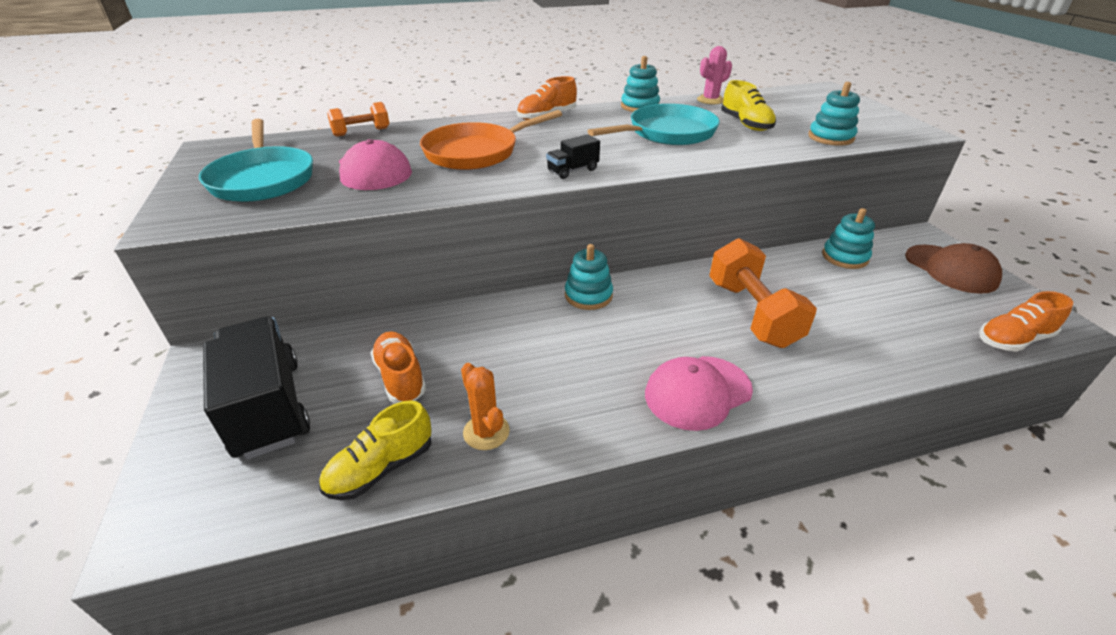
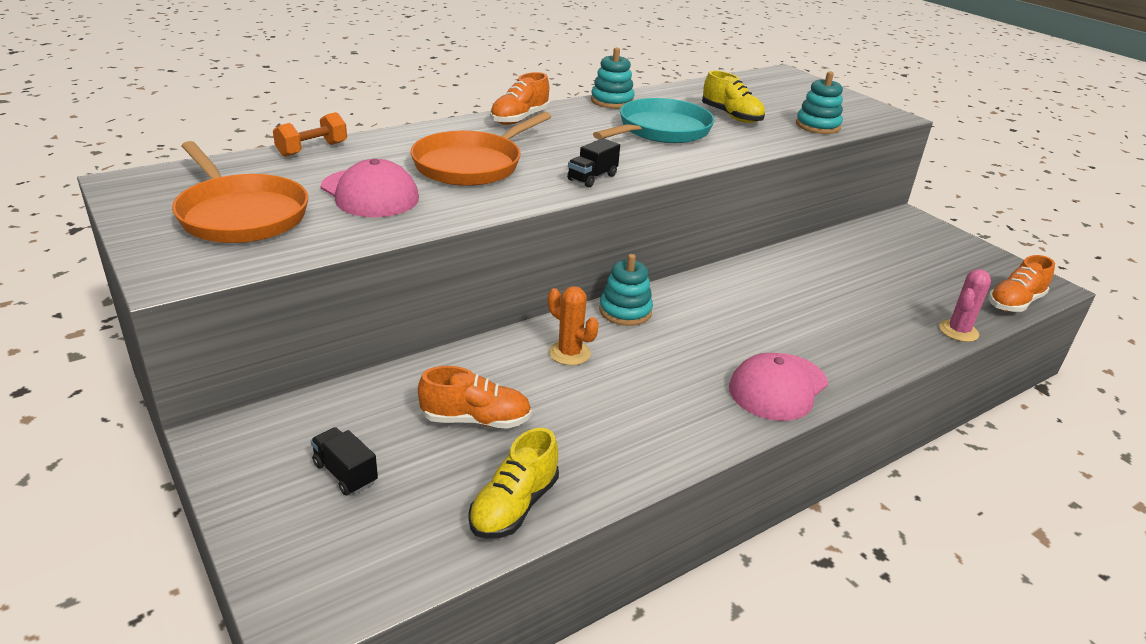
camera: 20 degrees left, 5 degrees down
turquoise pan [199,119,313,202] -> orange pan [172,141,308,243]
black truck [203,316,310,459] -> black truck [311,427,378,496], size x0.44
orange shoe [370,332,426,403] -> orange shoe turned 135 degrees clockwise [418,366,532,429]
orange cactus [461,363,510,450] -> orange cactus moved to [548,286,599,366]
pink cactus [697,46,732,104] -> pink cactus moved to [939,269,991,342]
orange dumbbell [709,238,817,348] -> none
turquoise stacking toy [822,208,875,269] -> none
brown cap [905,243,1002,294] -> none

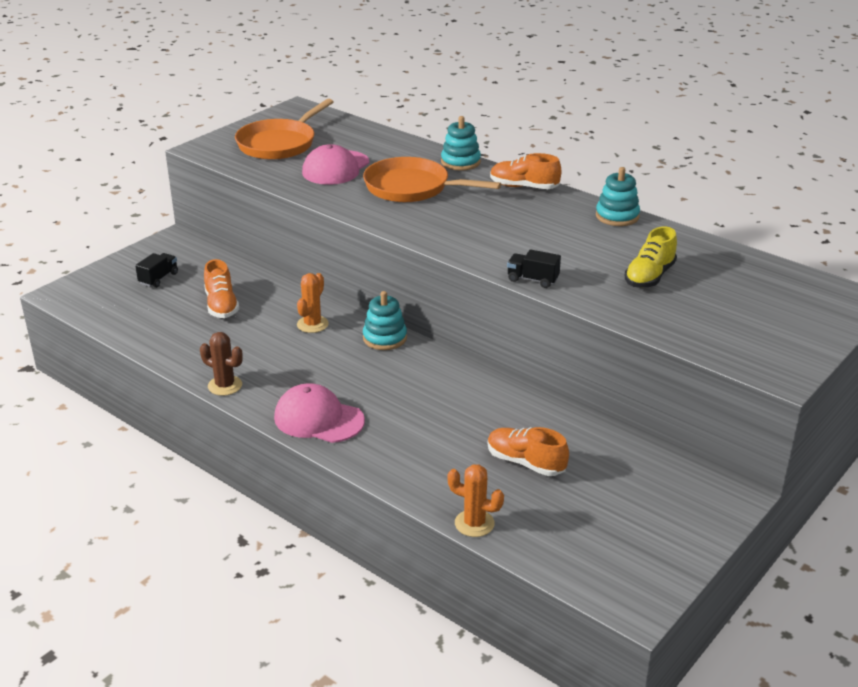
camera: 75 degrees right, 0 degrees up
orange dumbbell [273,112,347,157] -> none
yellow shoe [468,428,559,539] -> none
black truck [567,138,620,187] -> black truck moved to [507,249,561,288]
turquoise pan [593,98,715,143] -> none
turquoise stacking toy [796,71,843,134] -> turquoise stacking toy moved to [441,116,481,171]
pink cactus [939,269,991,342] -> orange cactus [447,464,504,537]
orange shoe [989,255,1055,312] -> orange shoe moved to [488,427,569,476]
none -> brown cactus [200,332,243,396]

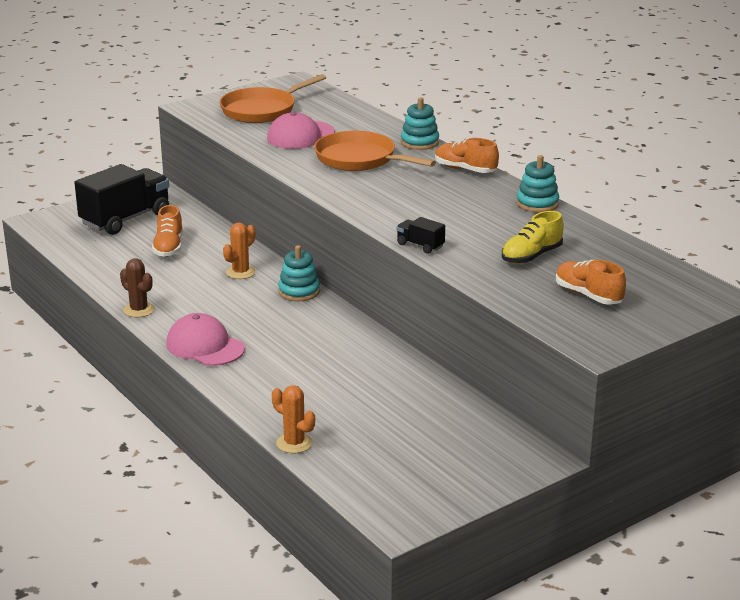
camera: 15 degrees right, 5 degrees down
black truck [135,253,178,288] -> black truck [75,164,169,235], size x2.27
orange shoe [488,427,569,476] -> orange shoe moved to [556,260,626,305]

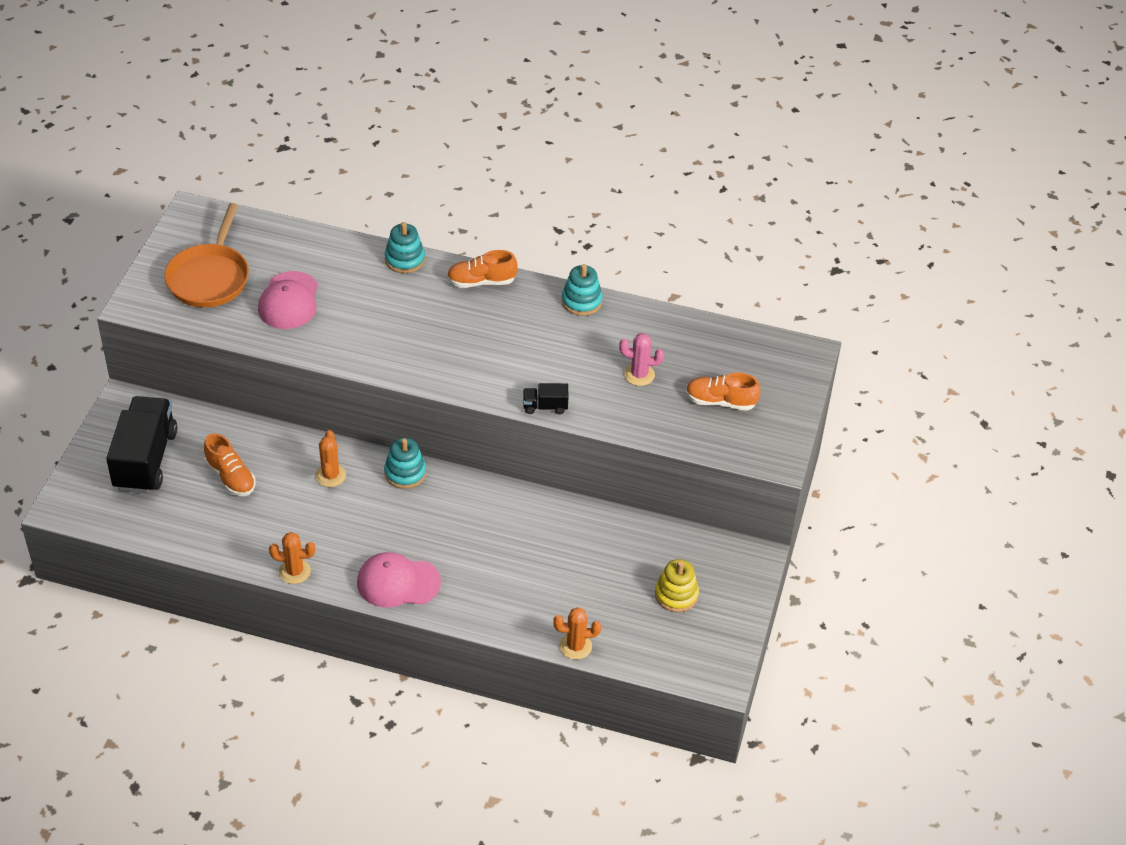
camera: 40 degrees left, 20 degrees up
brown cactus [120,258,155,318] -> orange cactus [269,532,315,584]
orange pan [314,131,436,171] -> none
yellow shoe [502,211,564,264] -> pink cactus [619,333,664,386]
none -> yellow stacking toy [655,559,699,612]

